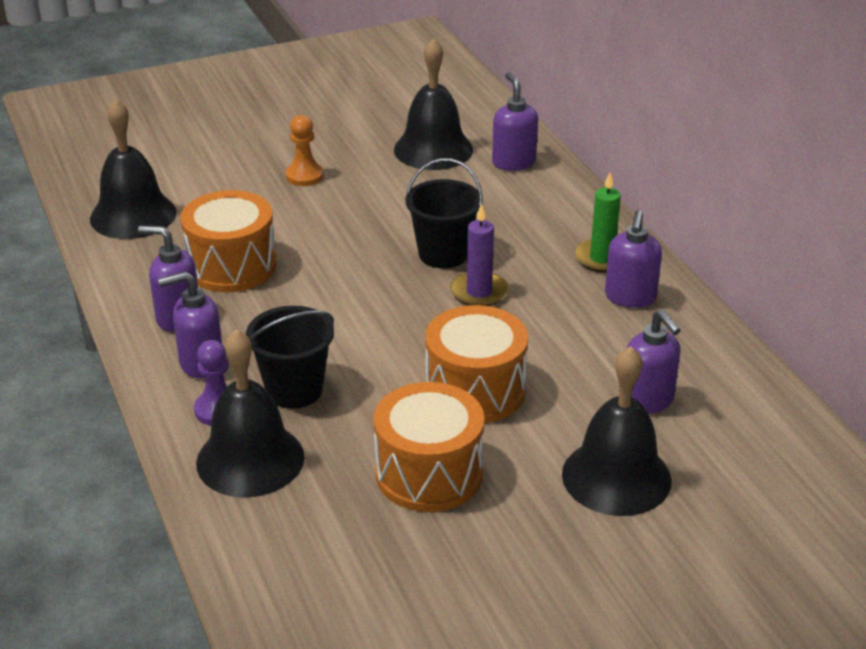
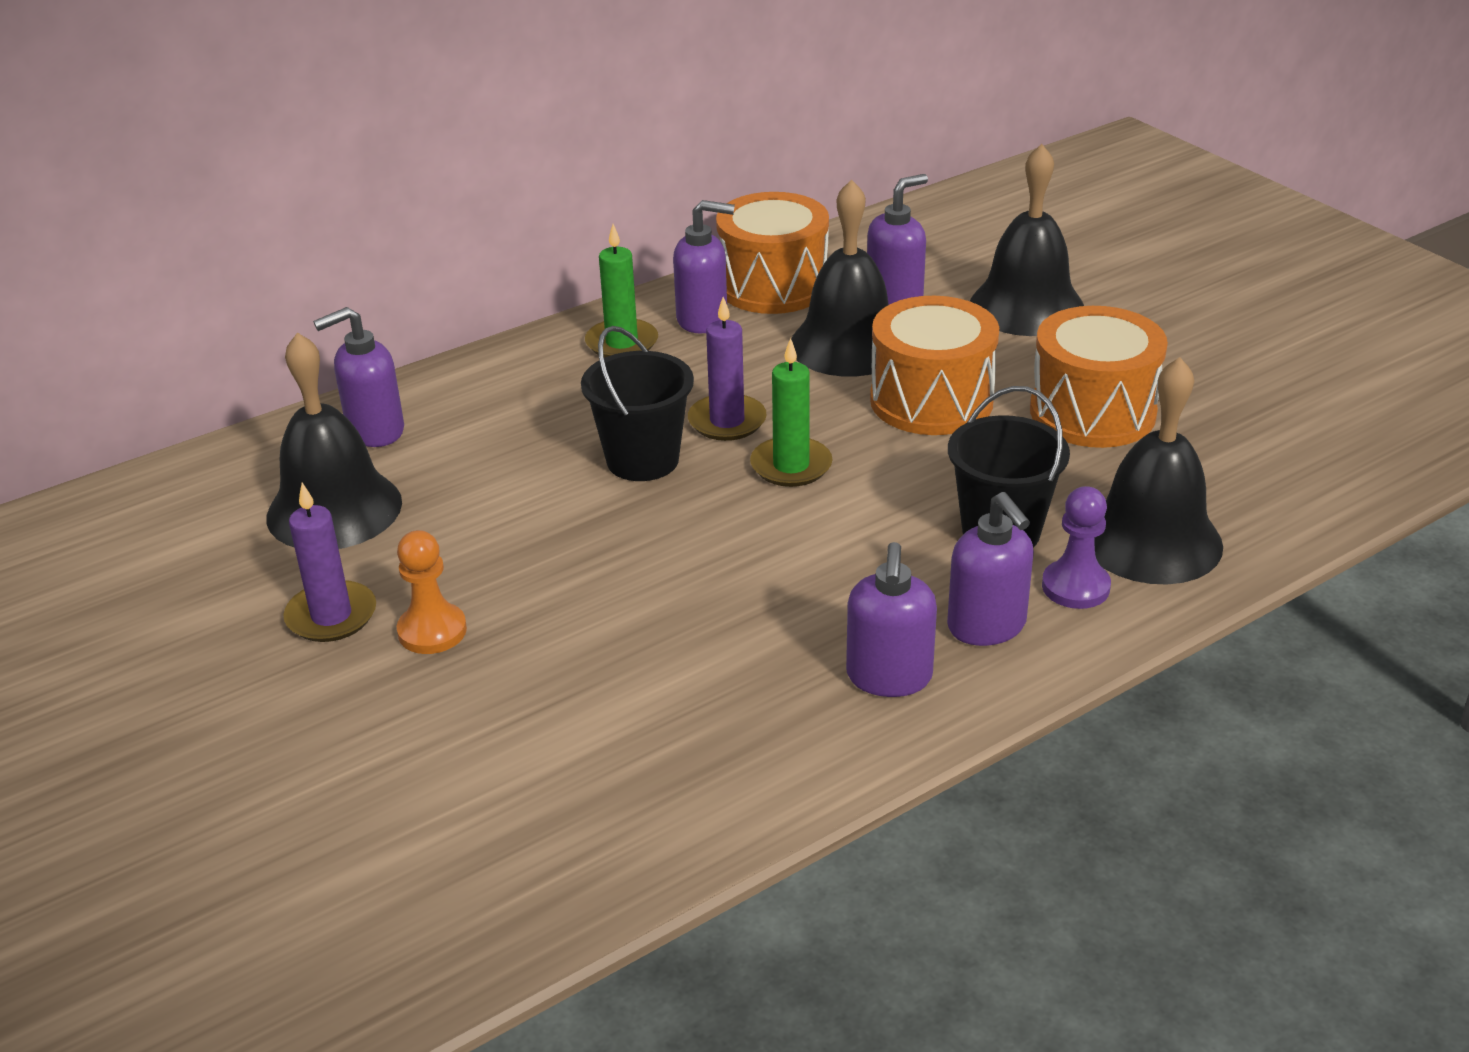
camera: 100 degrees left, 0 degrees up
black bell [90,99,176,239] -> black bell moved to [791,179,889,377]
orange drum [180,190,277,292] -> orange drum moved to [716,192,829,314]
none -> purple candle [283,483,376,642]
none -> green candle [750,338,832,487]

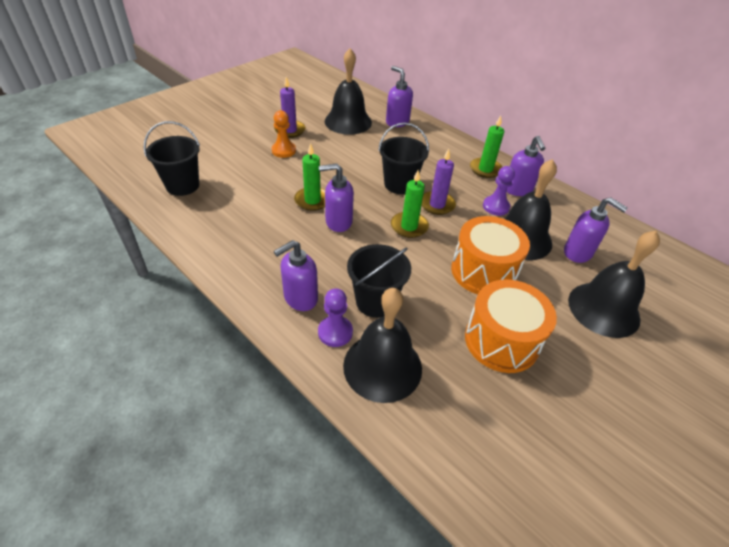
camera: 75 degrees right, 10 degrees up
orange drum [716,192,829,314] -> none
purple soap dispenser [846,542,937,697] -> purple soap dispenser moved to [319,163,354,232]
none -> black bucket [143,121,200,196]
none -> green candle [294,143,325,211]
none -> purple pawn [483,166,515,216]

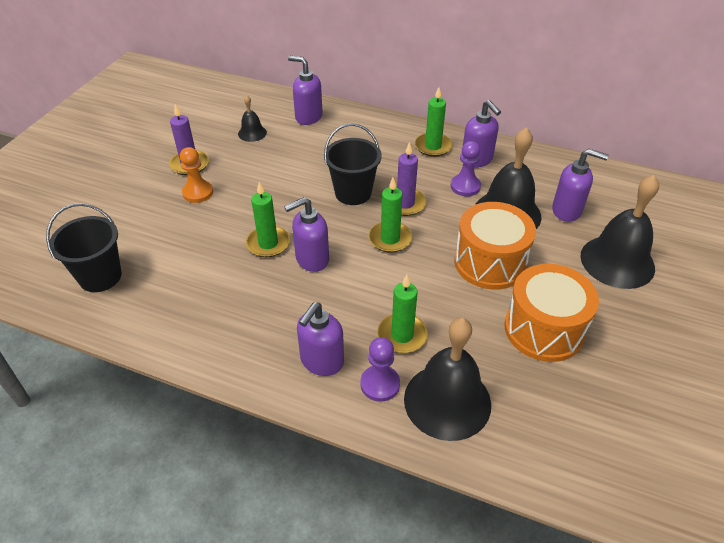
camera: 20 degrees left, 0 degrees up
black bell [325,48,372,135] -> black bell [238,95,267,142], size x0.49
black bucket [347,244,411,318] -> green candle [377,275,428,353]

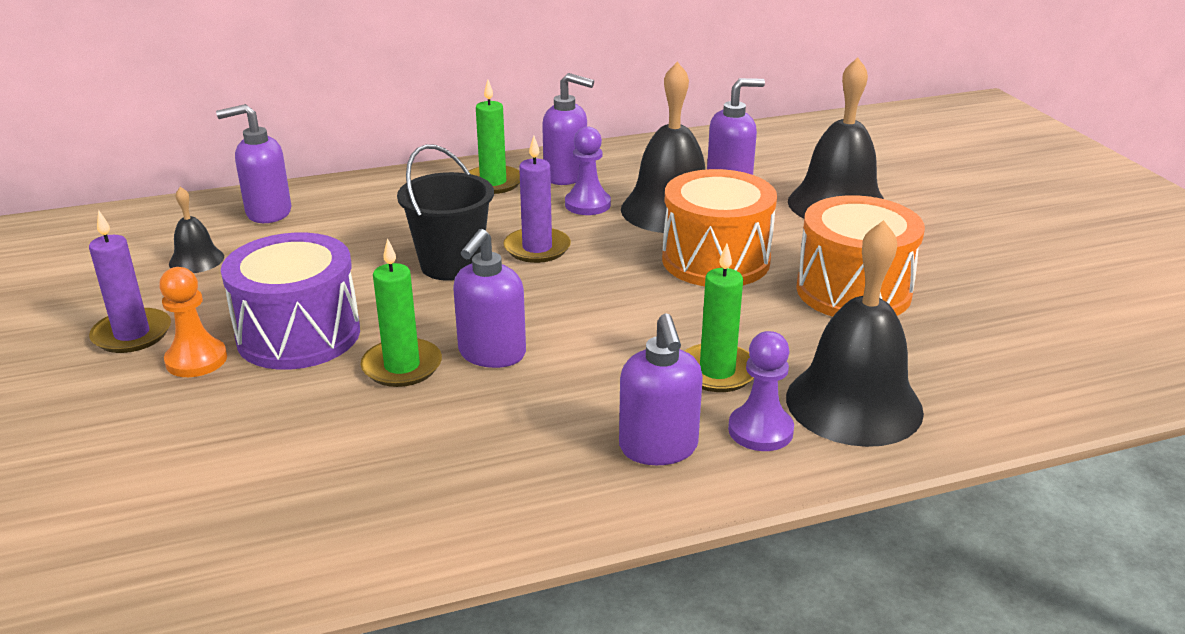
camera: 40 degrees left, 15 degrees down
black bucket [46,203,122,292] -> none
green candle [368,178,412,252] -> none
none -> purple drum [221,233,360,370]

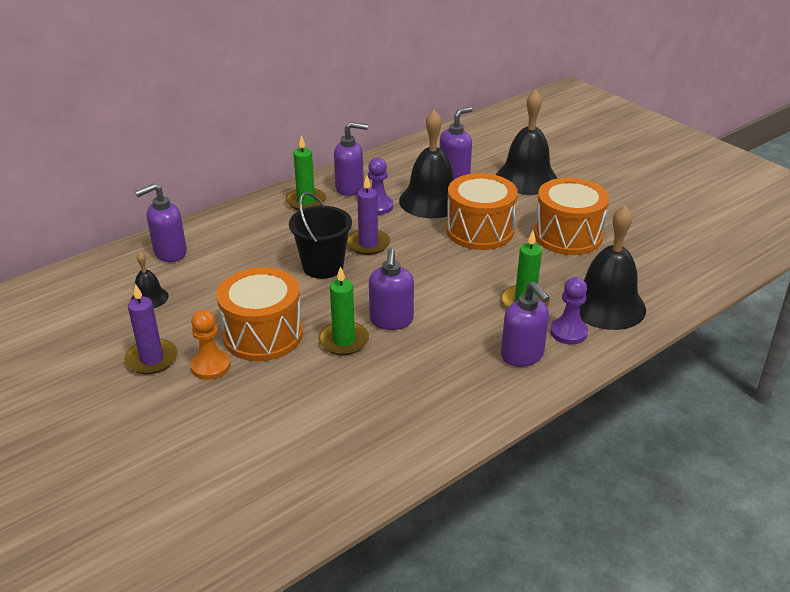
camera: 20 degrees left, 5 degrees up
purple drum [221,233,360,370] -> orange drum [217,267,303,361]

